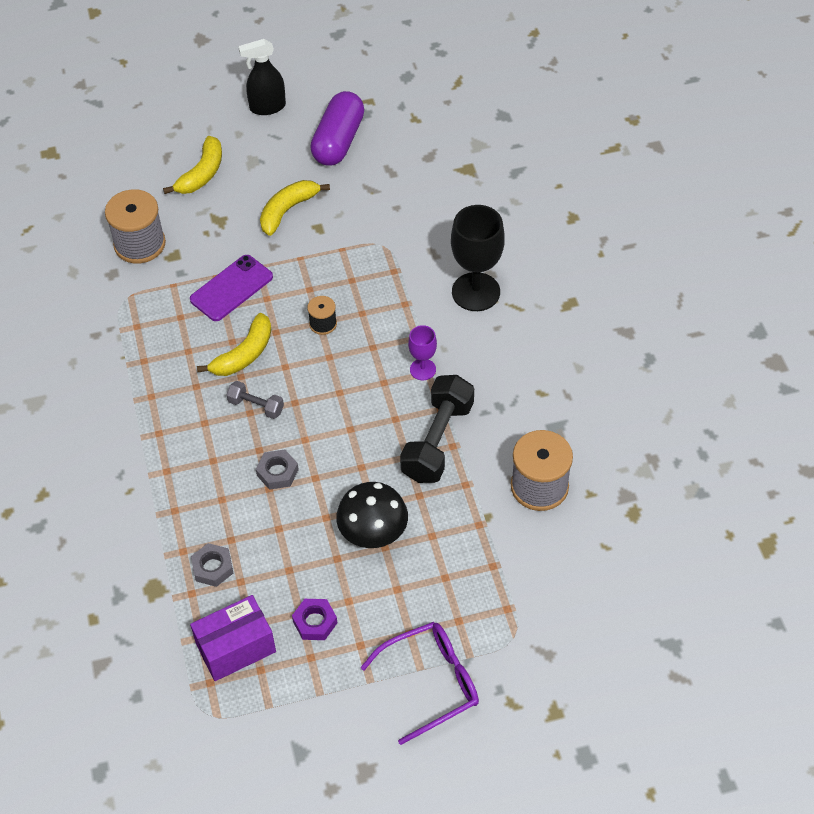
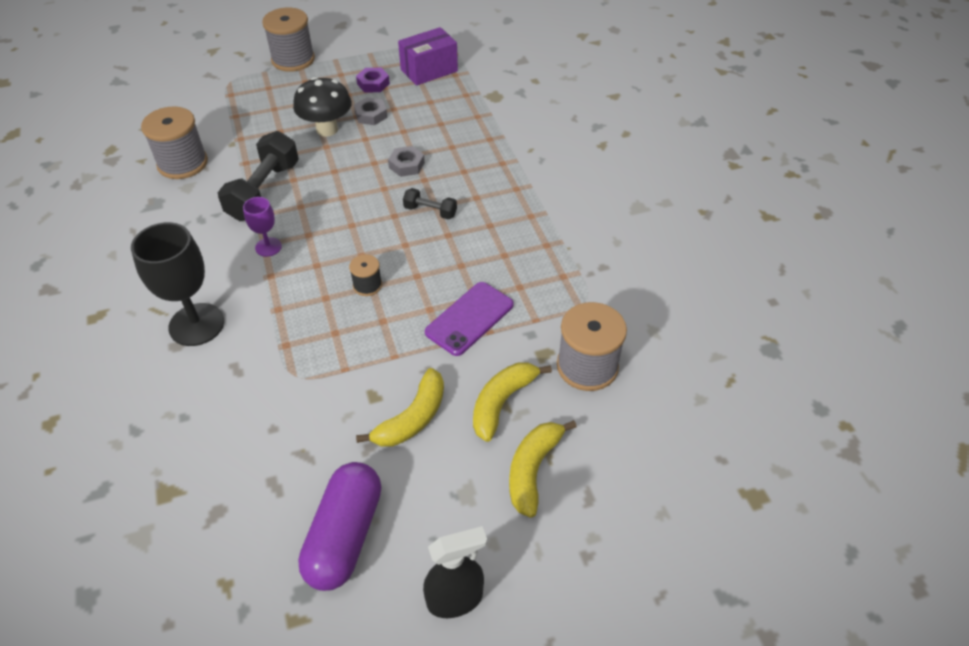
camera: 175 degrees right, 5 degrees down
grey nut [191,543,233,587] -> grey nut moved to [354,97,387,125]
yellow banana [197,313,272,376] -> yellow banana moved to [473,363,552,442]
grey dumbbell [226,381,284,419] -> black dumbbell [403,188,457,220]
purple glasses [360,622,479,745] -> grey spool [262,8,315,72]

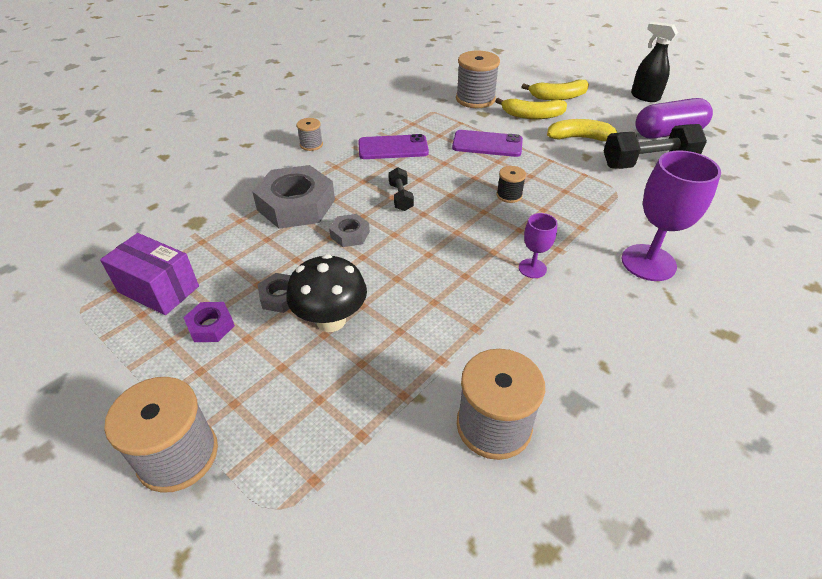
camera: 120 degrees left, 5 degrees down
black goblet [131,222,224,346] -> purple goblet [621,150,721,281]
black dumbbell [218,131,299,221] -> black dumbbell moved to [604,124,707,169]
none -> grey nut [252,165,335,229]
none -> grey spool [297,118,323,151]
none -> purple phone [358,134,429,159]

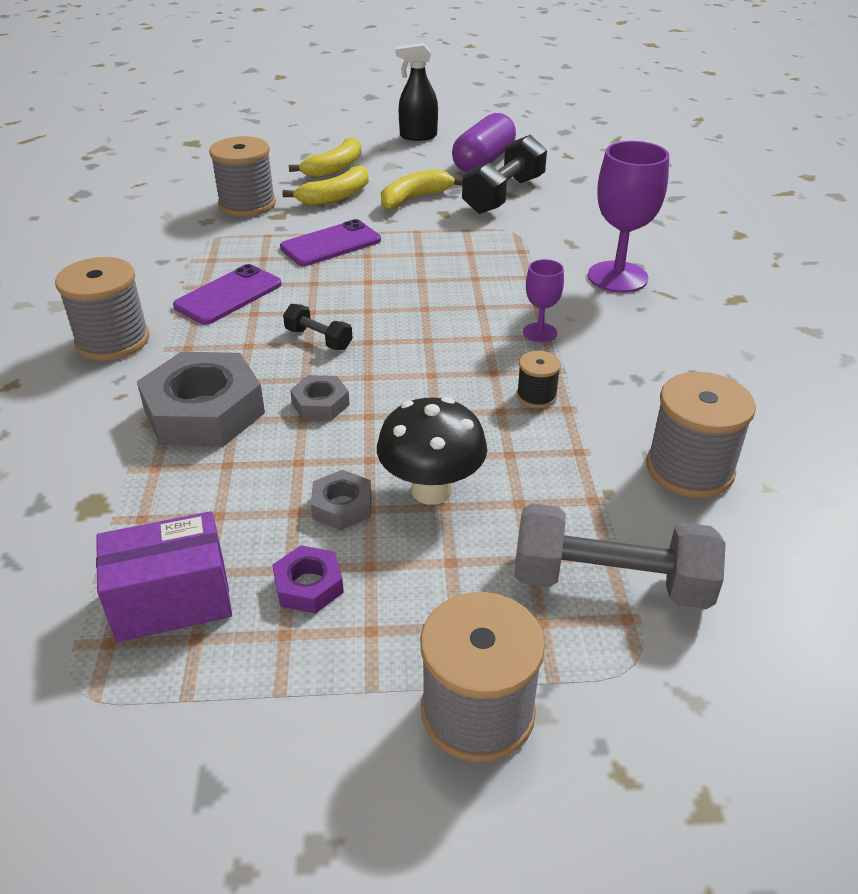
camera: 45 degrees left, 5 degrees down
grey spool [297,118,323,151] -> grey spool [55,257,150,361], size x1.94
black spool [497,166,526,203] -> black spool moved to [517,351,561,408]
none -> grey dumbbell [514,503,726,609]

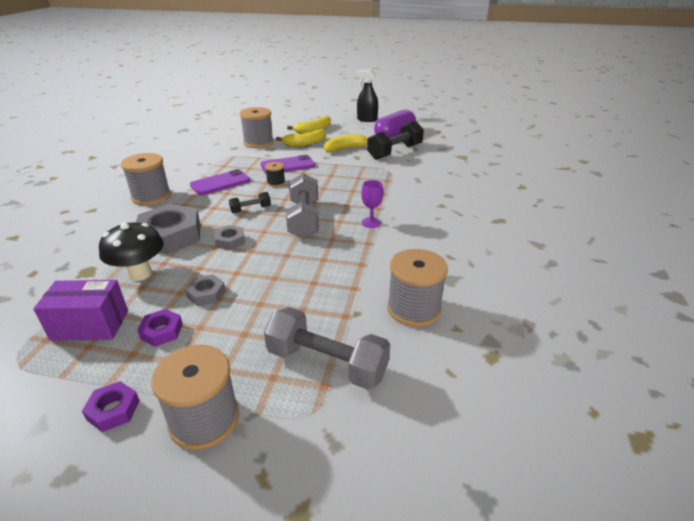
camera: 15 degrees right, 5 degrees down
black dumbbell [283,304,353,350] -> black dumbbell turned 75 degrees counterclockwise [229,192,271,214]
black mushroom [377,397,487,505] -> black mushroom moved to [99,222,164,281]
black spool [517,351,561,408] -> black spool moved to [265,162,285,187]
purple goblet [588,141,669,293] -> none
none -> purple nut [82,381,140,432]
none -> grey dumbbell [286,173,319,239]

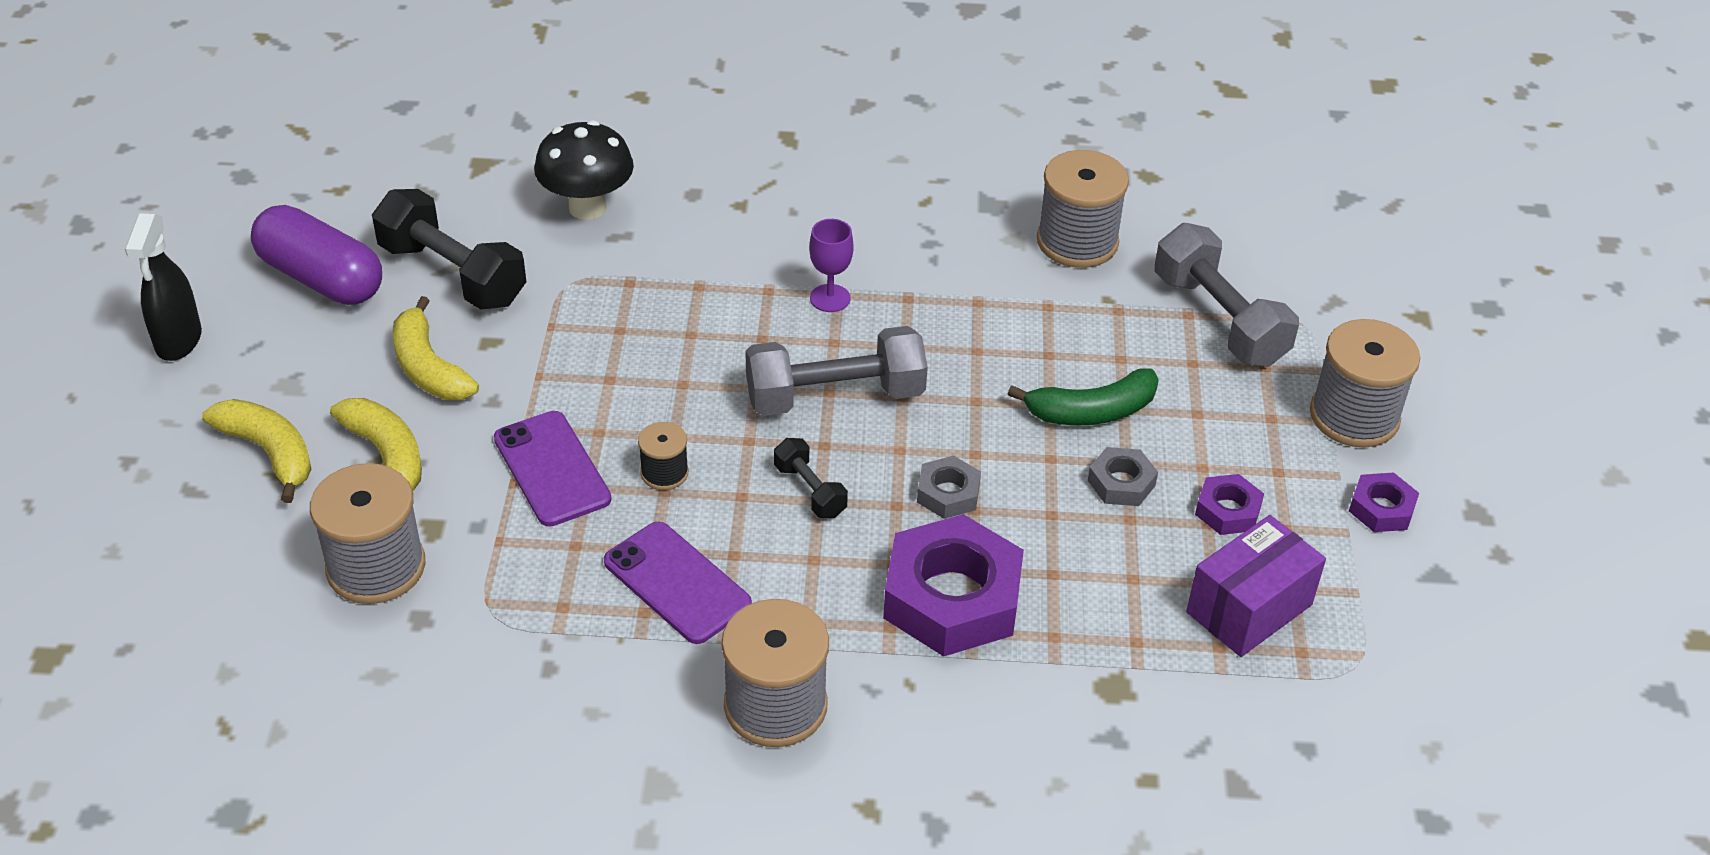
camera: 100 degrees left, 10 degrees up
purple box [33,280,128,341] -> purple box turned 60 degrees clockwise [1186,515,1326,657]
black mushroom [99,222,164,281] -> black mushroom moved to [534,120,634,220]
grey nut [136,204,201,254] -> purple nut [883,514,1024,656]
grey dumbbell [264,307,390,390] -> grey dumbbell turned 45 degrees counterclockwise [1155,223,1299,367]
none -> green banana [1008,368,1159,426]

